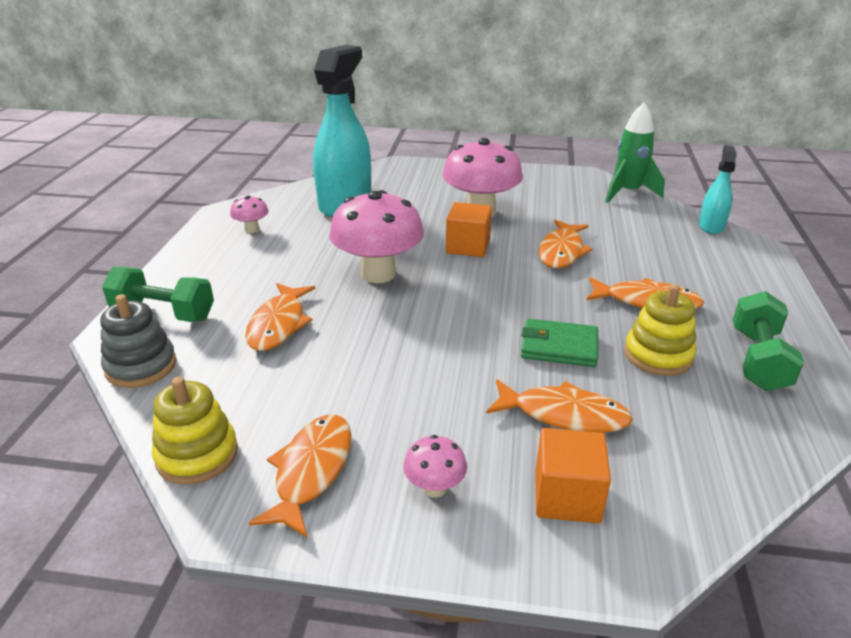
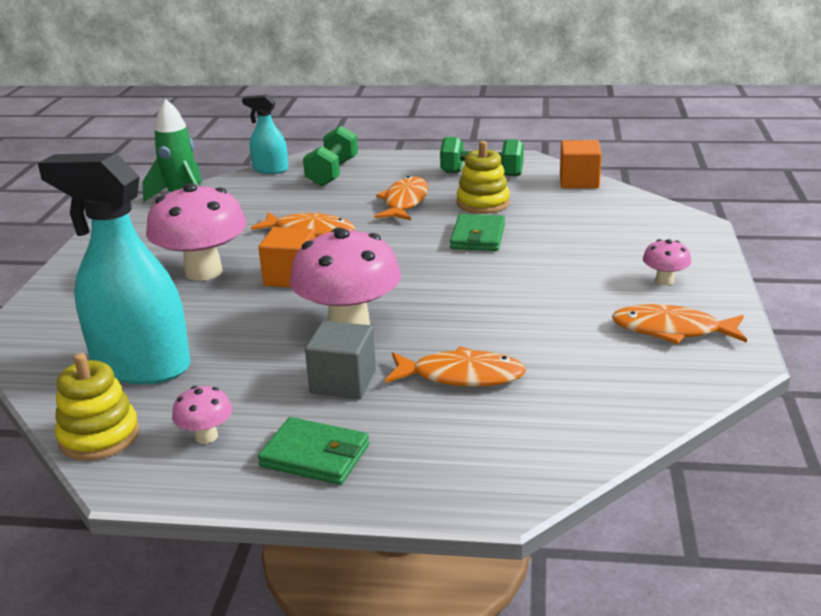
camera: 90 degrees left, 5 degrees down
grey stacking toy [100,294,177,388] -> none
green dumbbell [102,267,214,322] -> green dumbbell moved to [303,126,358,186]
yellow stacking toy [152,377,238,485] -> yellow stacking toy moved to [55,353,139,461]
orange fish [486,379,633,433] -> none
orange cube [535,428,611,523] -> orange cube moved to [560,140,602,188]
none -> green wallet [258,417,369,485]
none -> grey cube [305,321,376,399]

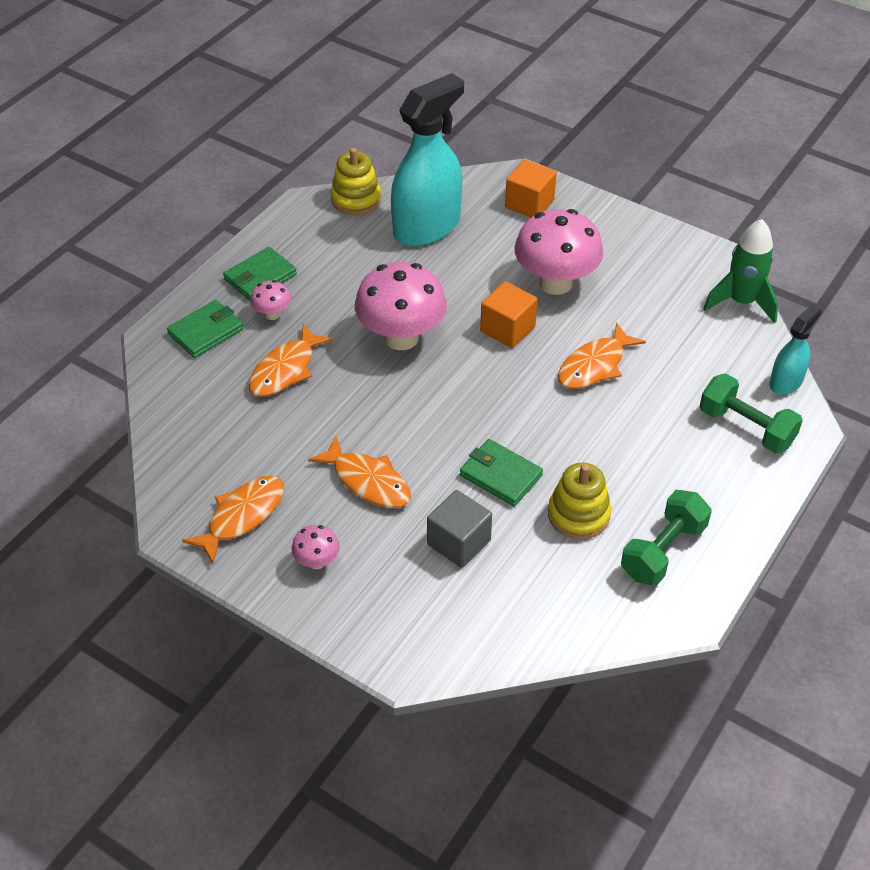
camera: 115 degrees right, 20 degrees up
pink mushroom [172,386,232,444] -> pink mushroom moved to [250,280,291,320]
grey cube [305,321,376,399] -> grey cube moved to [427,490,492,568]
orange fish [374,176,428,220] -> orange fish moved to [308,436,411,508]
orange cube [560,140,602,188] -> orange cube moved to [505,160,557,218]
none -> green wallet [167,300,244,358]

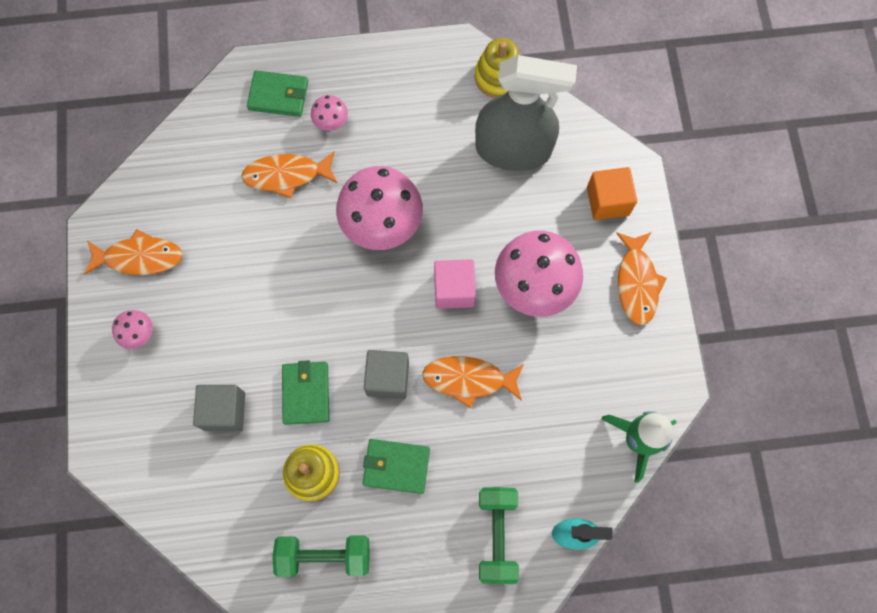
camera: 50 degrees right, 25 degrees up
green wallet [223,247,297,301] -> green wallet moved to [362,439,430,494]
orange fish [308,436,411,508] -> orange fish moved to [616,232,667,325]
turquoise spray bottle [391,73,464,247] -> grey spray bottle [475,55,577,171]
orange cube [480,281,538,348] -> pink cube [434,259,476,309]
none -> grey cube [364,350,409,399]

